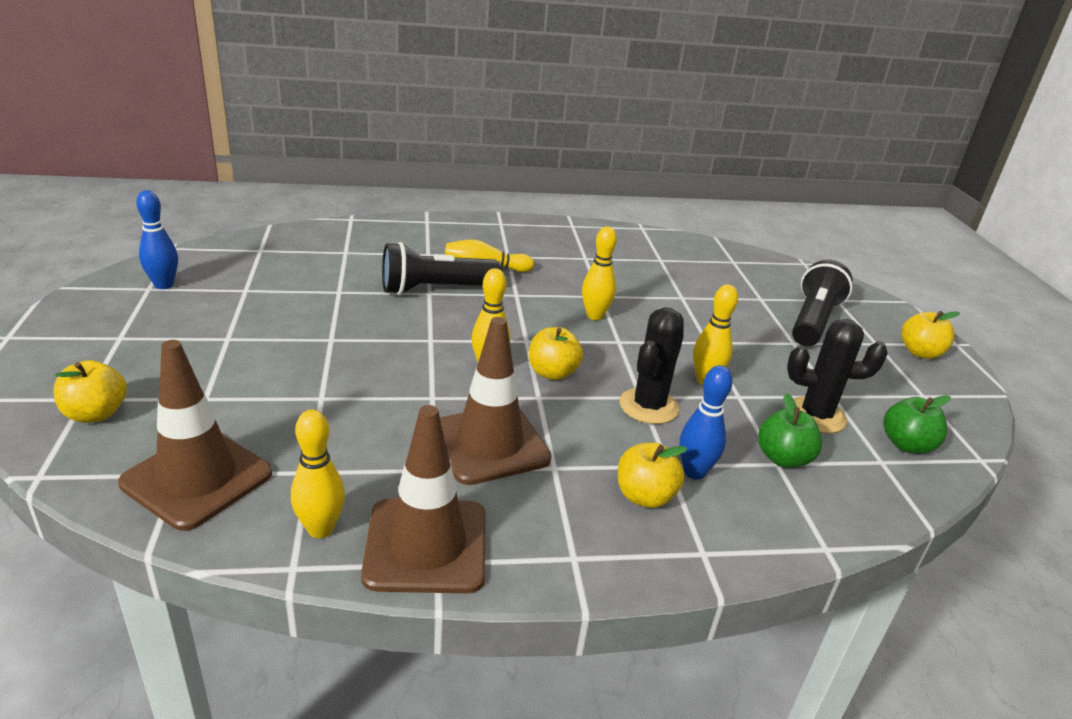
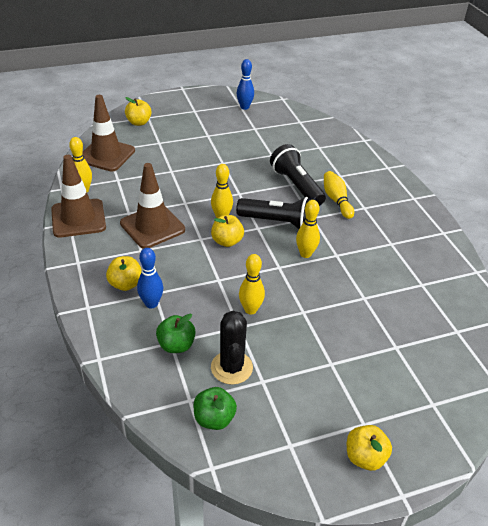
camera: 80 degrees right, 10 degrees up
black cactus [620,307,684,424] -> none
black flashlight [792,260,853,346] -> black flashlight moved to [236,197,316,229]

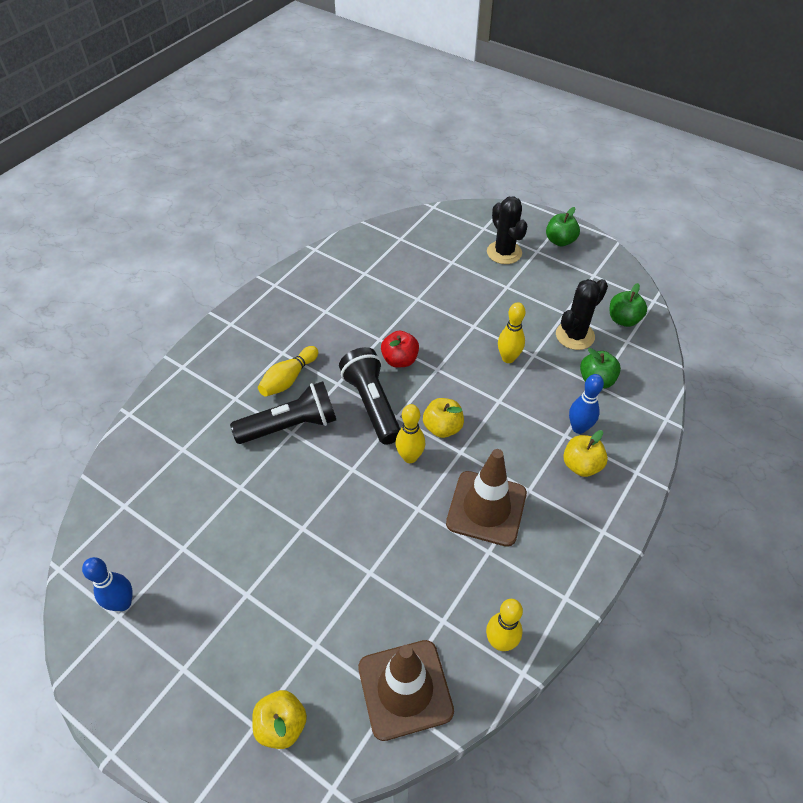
camera: 125 degrees left, 10 degrees up
brown traffic cone [51,155,106,237] -> none
black flashlight [270,144,326,206] -> black flashlight turned 135 degrees counterclockwise [230,381,336,444]
yellow bowling pin [296,200,320,258] -> red apple [381,330,419,368]
yellow apple [347,425,392,471] -> green apple [546,207,580,246]
none -> black cactus [487,196,527,264]

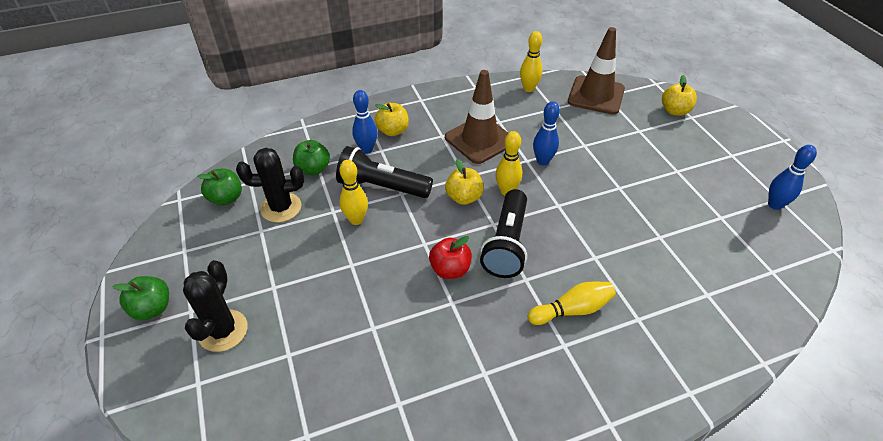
camera: 145 degrees left, 5 degrees down
black flashlight [230,381,336,444] -> black flashlight moved to [336,146,433,198]
none -> blue bowling pin [533,101,560,165]

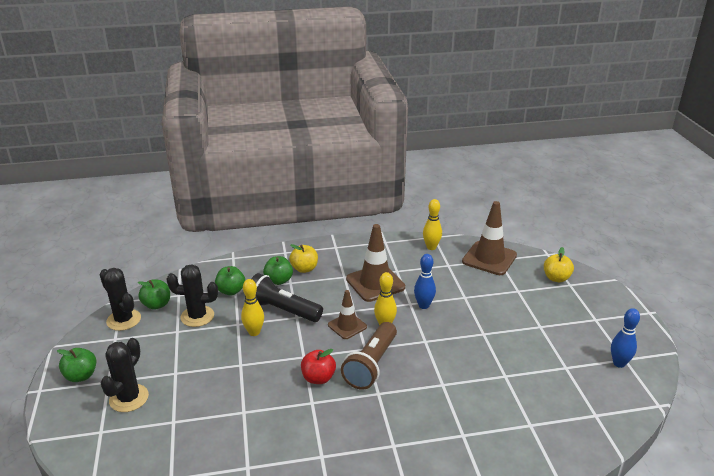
camera: 10 degrees right, 15 degrees down
blue bowling pin [352,90,377,154] -> green apple [263,256,293,285]
yellow apple [445,159,484,205] -> brown traffic cone [328,290,367,339]
black flashlight [480,189,527,278] -> brown flashlight [341,322,397,390]
yellow bowling pin [528,282,616,325] -> none
none -> black cactus [100,268,141,331]

